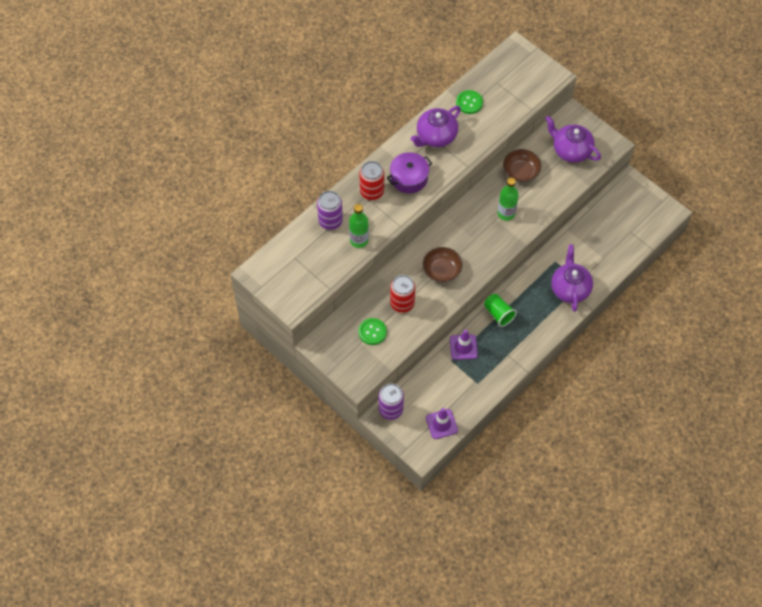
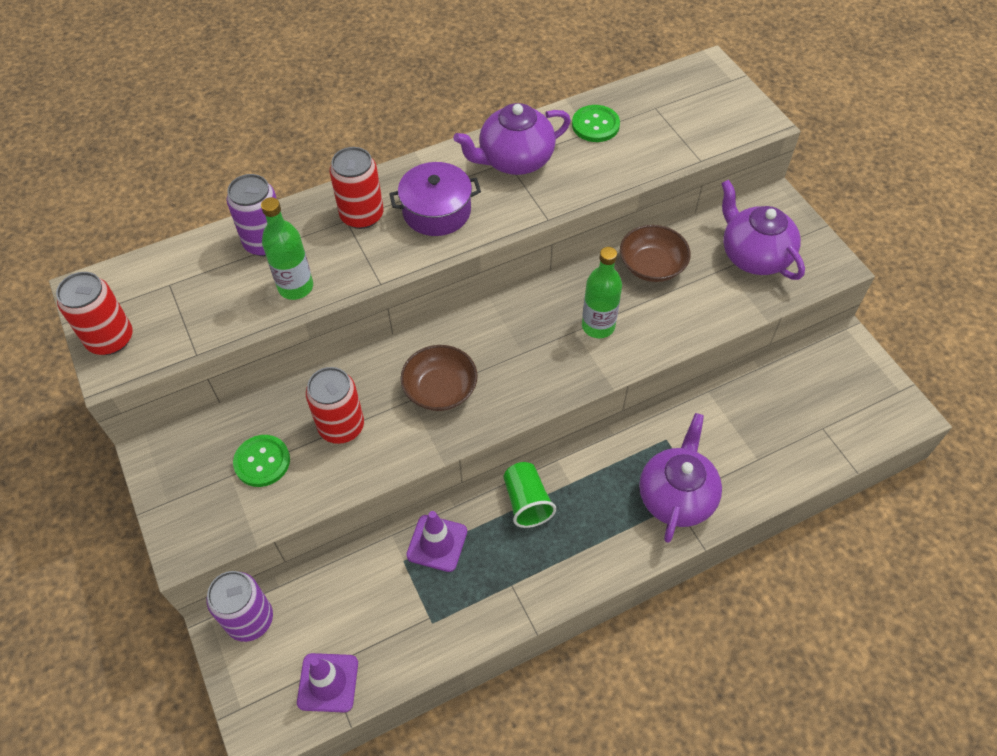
camera: 20 degrees right, 5 degrees down
none -> red can [56,272,133,355]

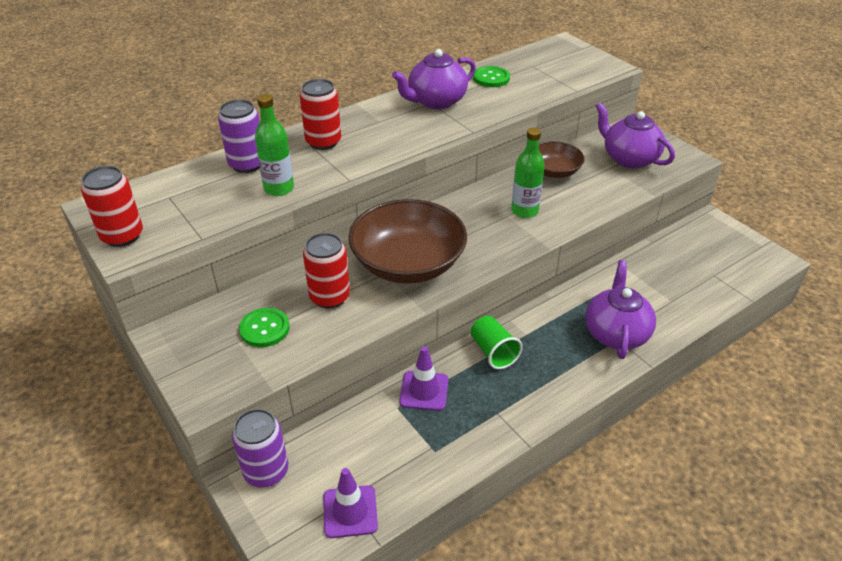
camera: 10 degrees left, 15 degrees down
purple pot [389,162,481,236] -> none
brown bowl [401,345,478,411] -> brown bowl [348,199,467,283], size x1.80

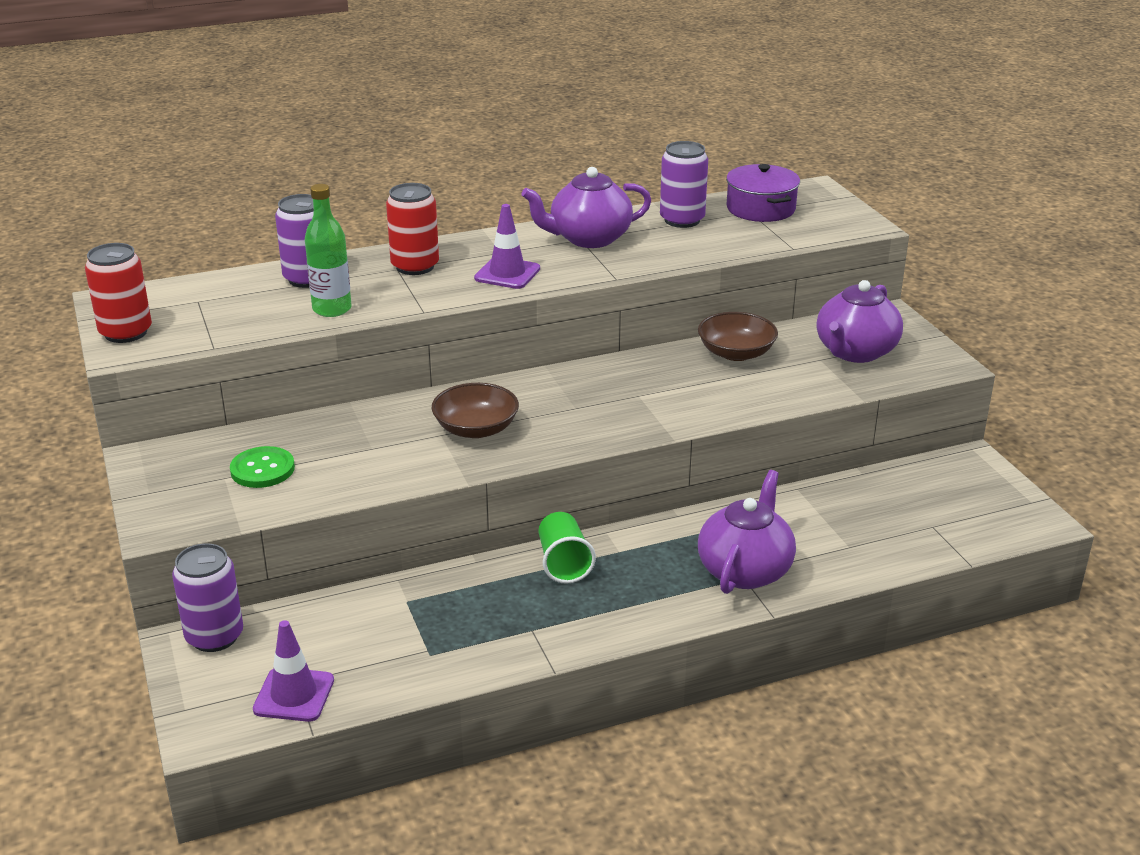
camera: 15 degrees right, 10 degrees down
red can [303,233,350,308] -> none
brown bowl [348,199,467,283] -> brown bowl [432,383,519,438], size x0.56
purple traffic cone [399,346,448,411] -> purple traffic cone moved to [474,204,540,289]
green button [473,66,510,87] -> purple can [660,141,708,228]
green bottle [511,128,545,218] -> none
purple teapot [596,102,675,169] -> purple teapot turned 120 degrees counterclockwise [816,280,903,363]
none -> purple pot [726,164,800,222]

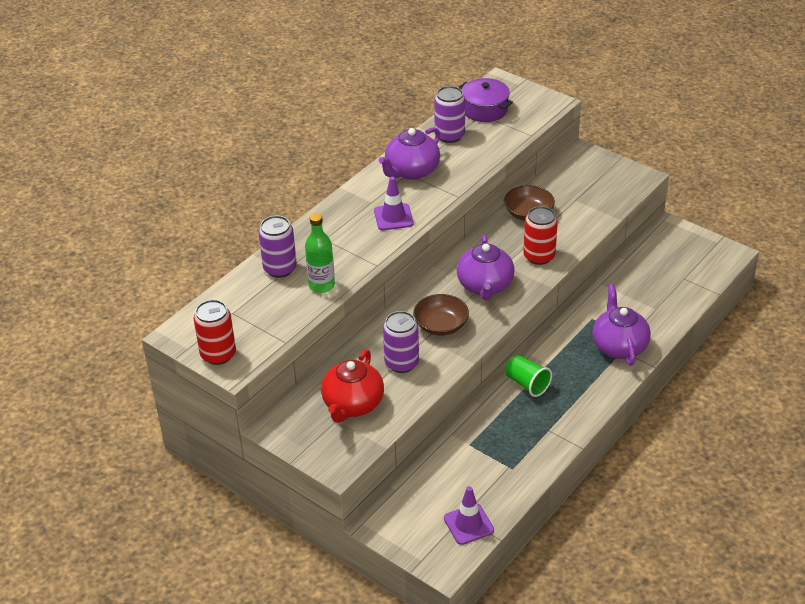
camera: 30 degrees left, 10 degrees up
purple can [172,543,243,652] -> purple can moved to [383,311,419,373]
green button [230,446,295,488] -> red teapot [321,350,384,423]
red can [386,183,439,275] -> red can moved to [523,206,558,265]
purple teapot [816,280,903,363] -> purple teapot moved to [457,235,515,300]

